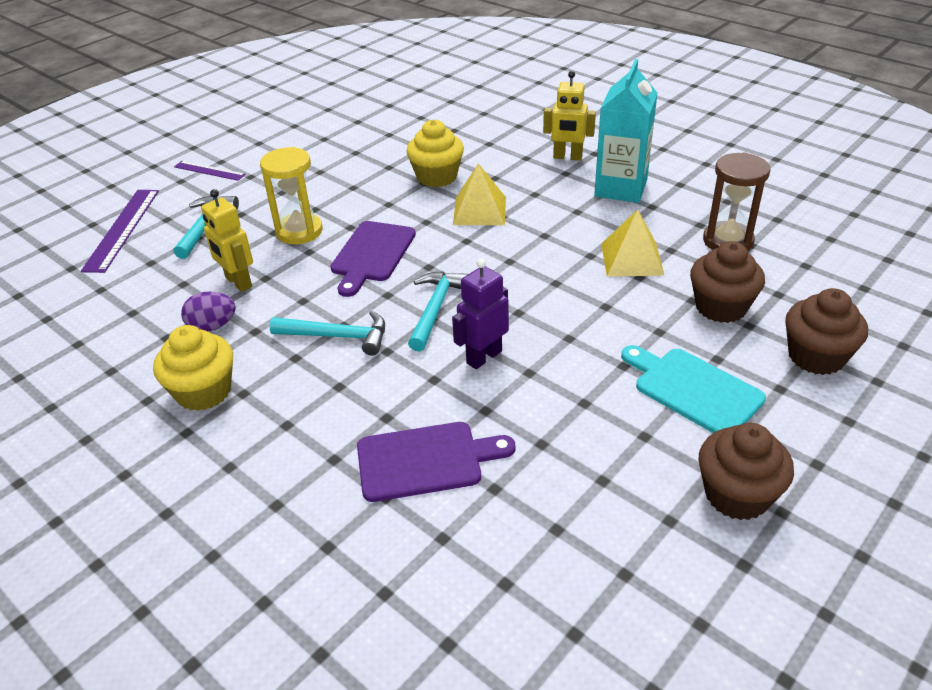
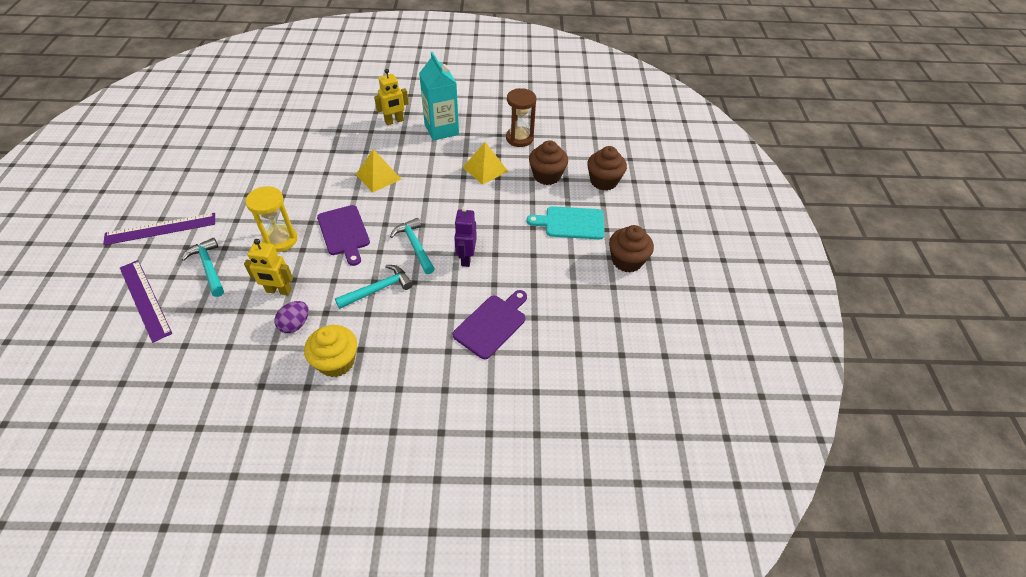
camera: 45 degrees left, 10 degrees up
purple ruler [174,161,246,181] -> purple ruler [103,213,215,245], size x1.69
yellow cupcake [406,119,464,187] -> none

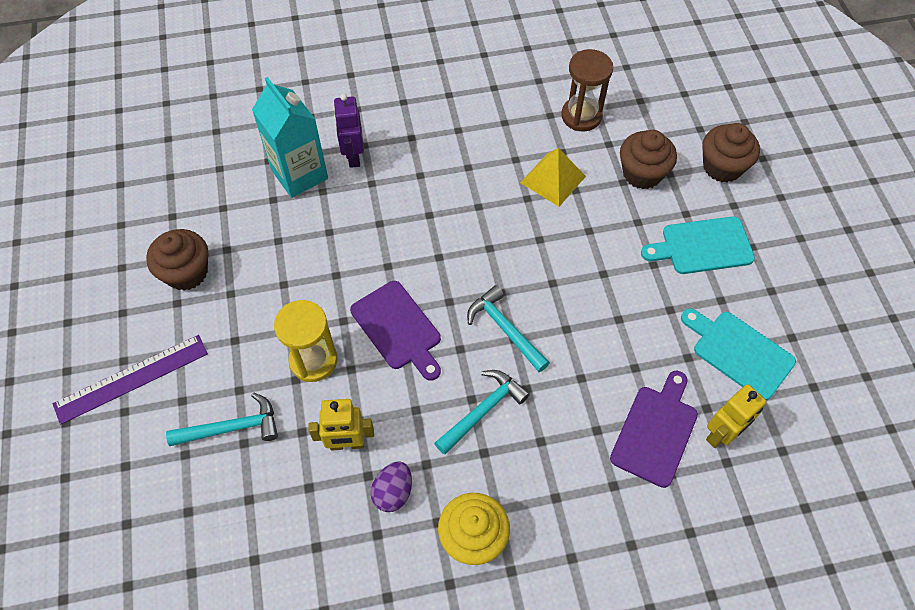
camera: 10 degrees left, 10 degrees up
purple ruler [120,260,172,343] -> none
turquoise hammer [182,238,224,297] -> turquoise hammer turned 120 degrees clockwise [166,393,278,446]
yellow pyramid [356,149,401,193] -> none
yellow robot [374,69,409,125] -> yellow robot moved to [706,384,766,448]
turquoise carton [419,52,459,141] -> turquoise carton moved to [252,77,328,198]
purple robot [454,206,477,267] -> purple robot moved to [333,94,364,168]
brown cupcake [609,225,654,272] -> brown cupcake moved to [146,229,208,291]
none -> turquoise cutting board [681,308,796,400]

